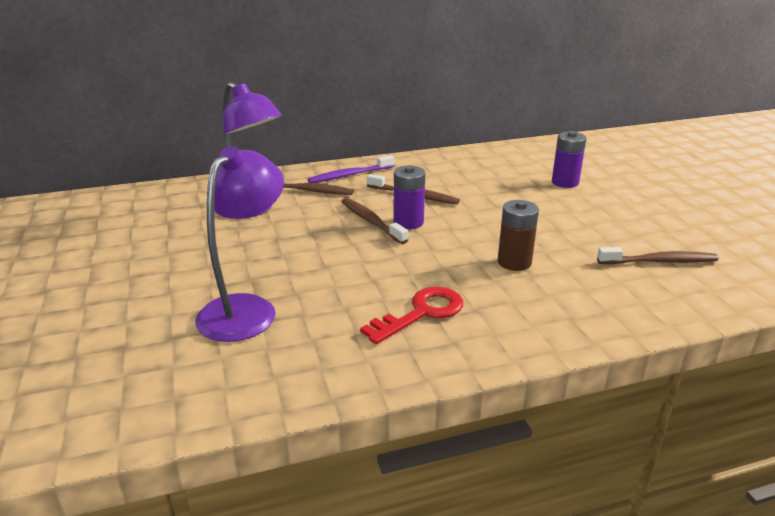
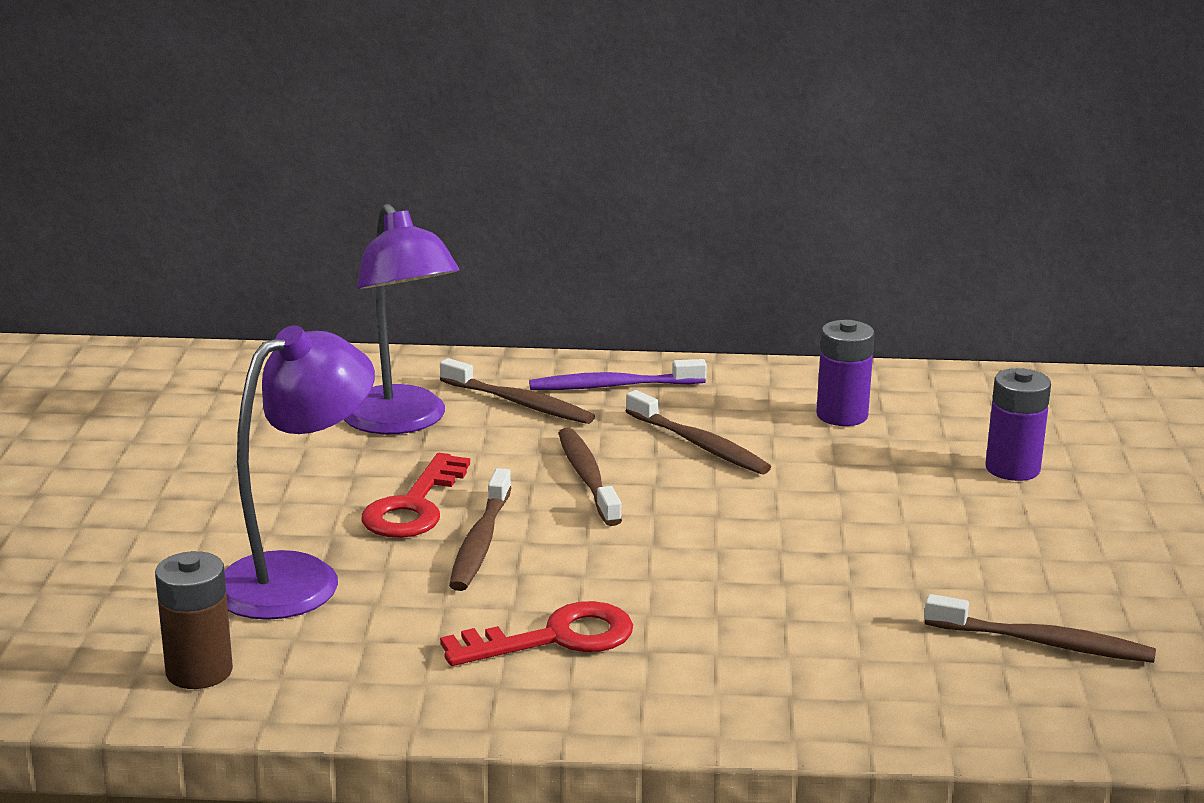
camera: 20 degrees right, 5 degrees down
purple battery [394,165,425,229] -> purple battery moved to [816,320,875,426]
brown battery [498,200,539,271] -> brown battery moved to [155,551,233,689]
none -> red key [362,453,470,538]
none -> brown toothbrush [449,468,512,591]

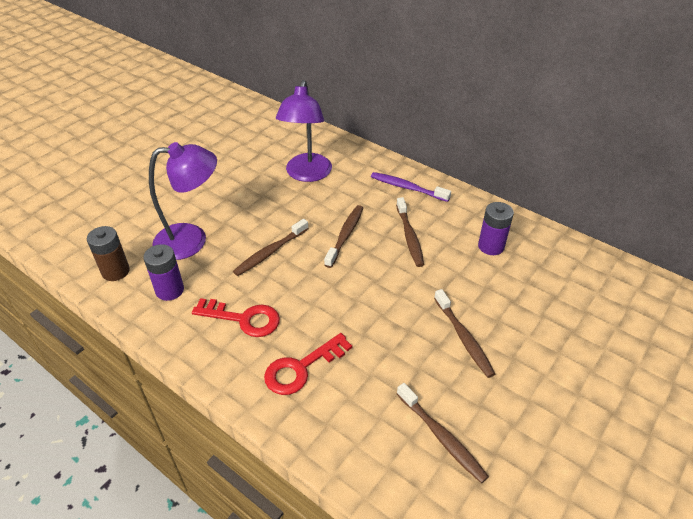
camera: 35 degrees right, 20 degrees up
red key [362,453,470,538] -> red key moved to [264,333,352,395]
brown toothbrush [440,358,595,424] -> brown toothbrush moved to [434,289,495,378]
purple battery [985,368,1051,481] -> purple battery moved to [144,244,184,301]

